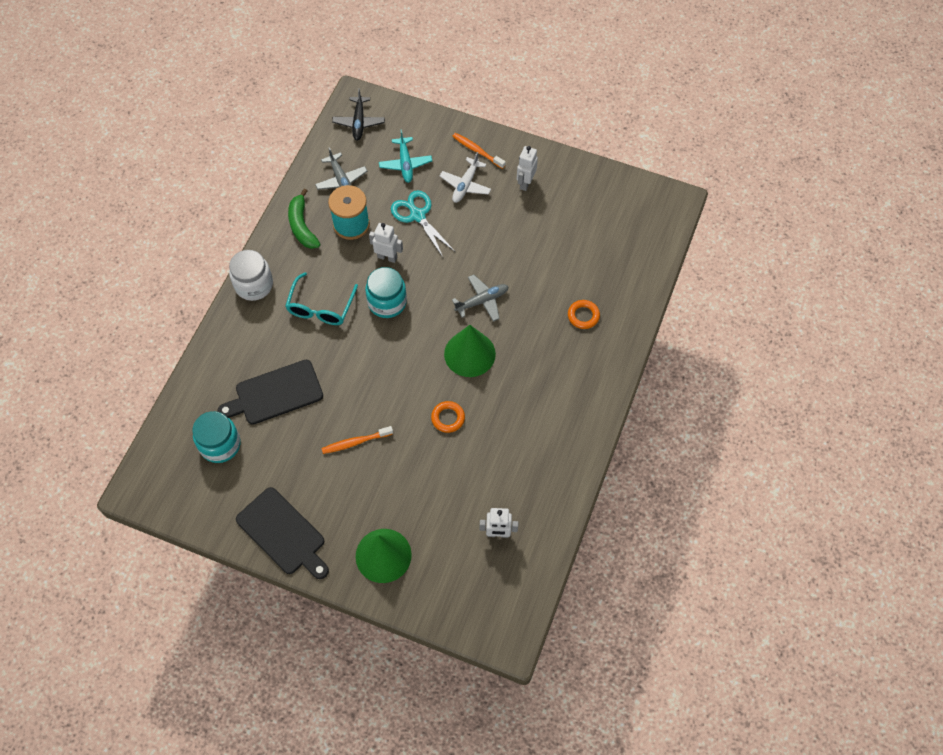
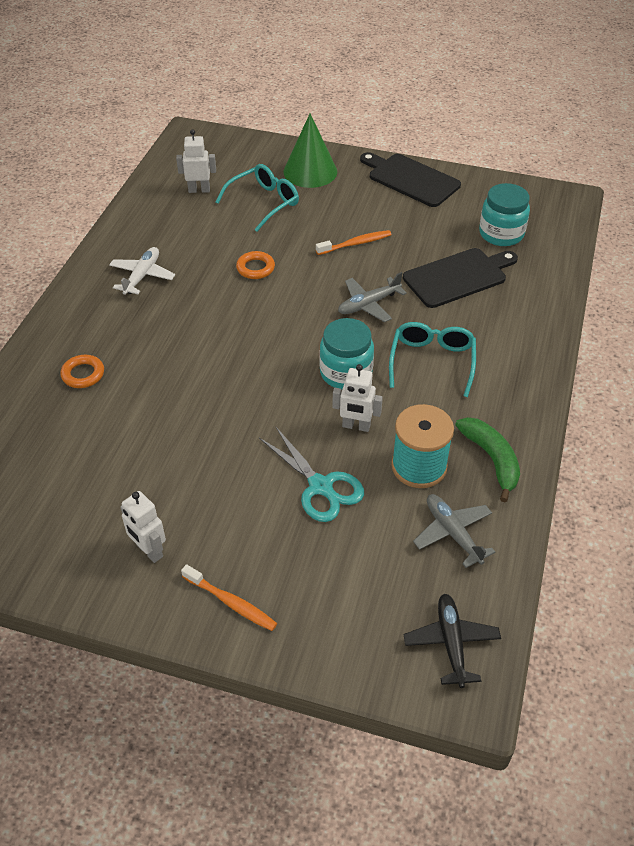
camera: 175 degrees right, 15 degrees down
white jar [229,250,273,301] -> none
turquoise plane [379,129,432,183] -> none
white plane [440,152,491,203] -> white plane moved to [109,247,175,295]
green cone [444,325,496,377] -> none
grey plane [452,275,509,322] -> grey plane moved to [338,272,407,322]
white robot [517,146,538,191] -> white robot turned 120 degrees clockwise [120,491,166,563]
none -> turquoise glasses [216,164,299,232]

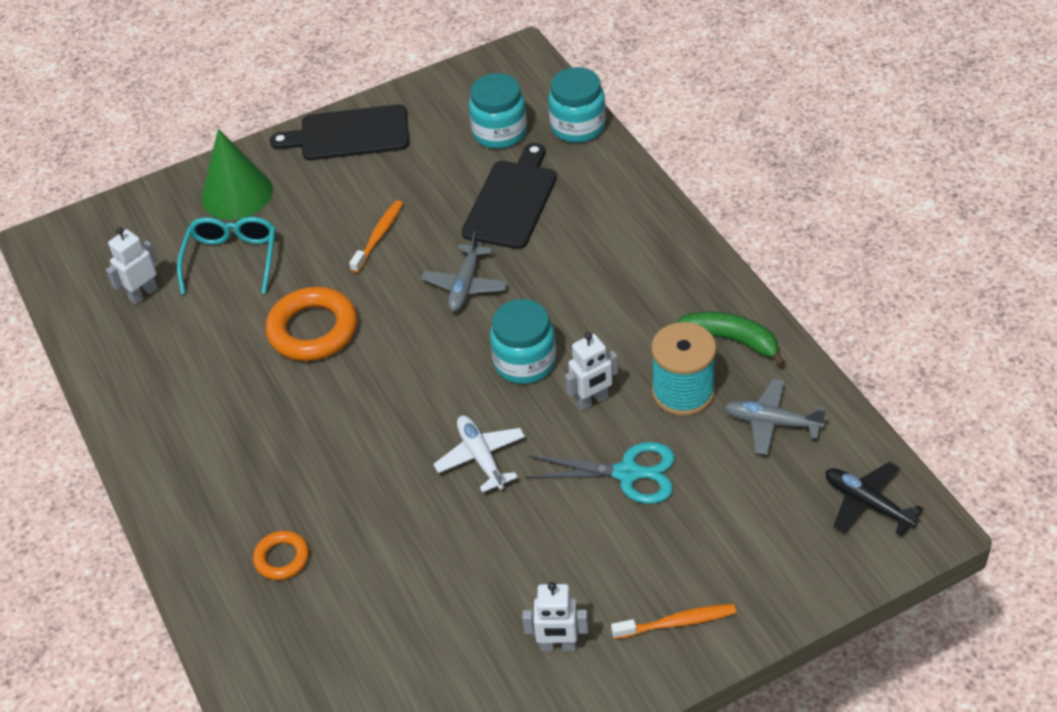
camera: 40 degrees left, 0 degrees up
white plane [109,247,175,295] -> white plane moved to [433,415,525,493]
orange ring [236,251,275,279] -> orange ring [265,287,358,361], size x1.84
turquoise glasses [389,322,476,397] -> none
none -> turquoise jar [548,67,606,143]

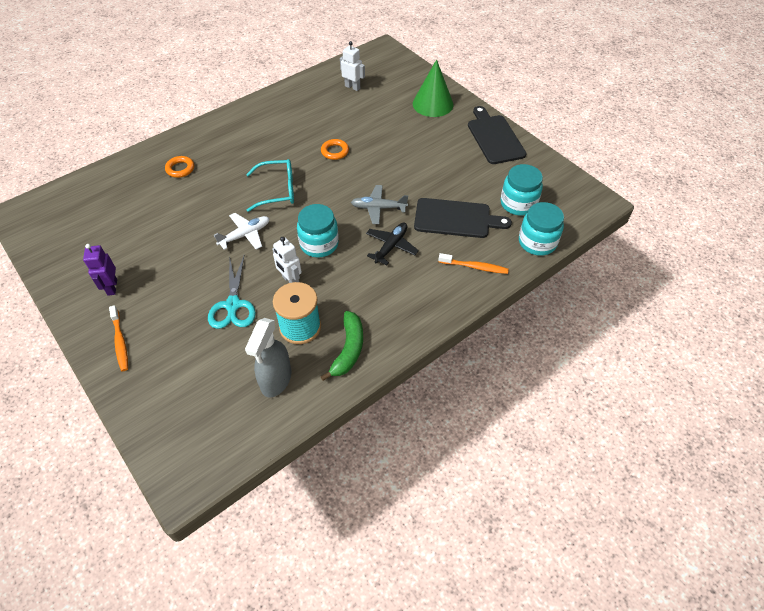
camera: 75 degrees right, 5 degrees up
turquoise glasses [177,217,276,294] -> turquoise glasses moved to [246,159,294,212]
orange ring [265,287,358,361] -> orange ring [321,139,349,160], size x0.54
orange toothbrush [349,200,403,273] -> orange toothbrush moved to [438,253,509,274]
white robot [522,582,588,651] -> purple robot [83,244,117,296]
grey plane [724,379,826,455] -> grey spray bottle [245,318,291,398]
black plane [826,462,923,536] -> black plane moved to [366,222,419,265]

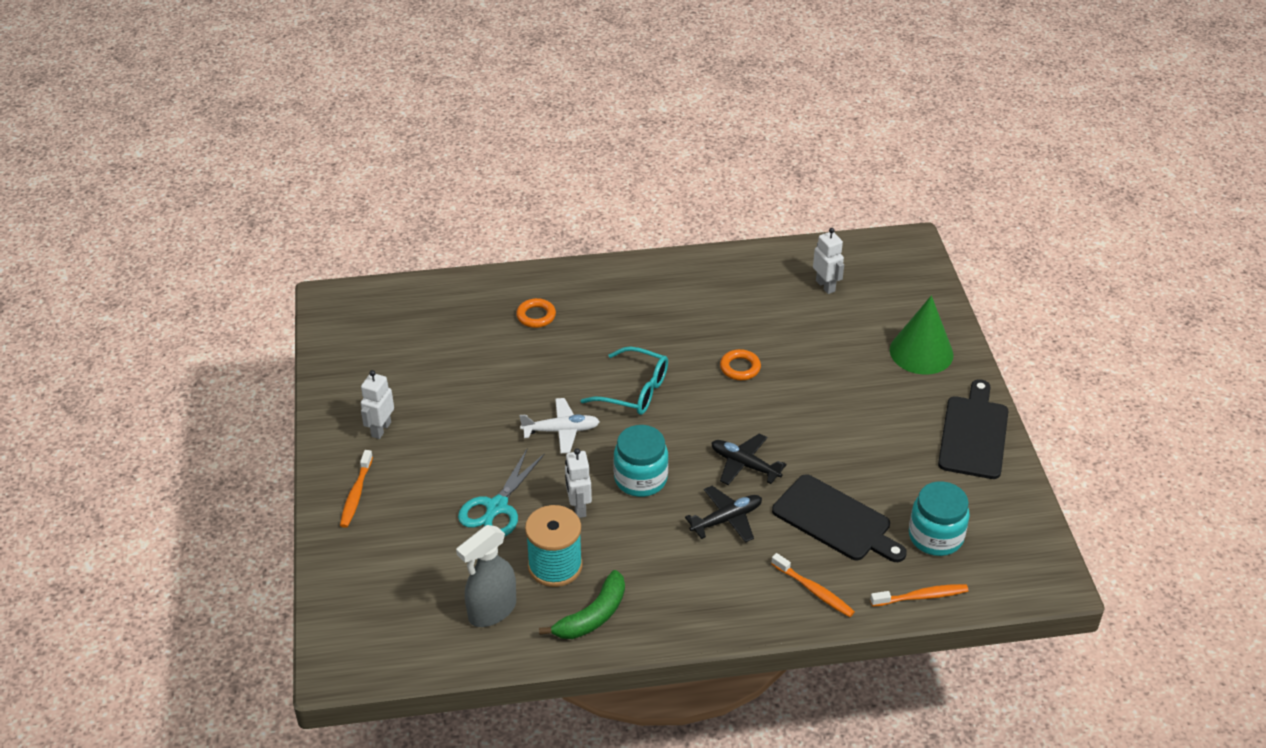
camera: 30 degrees right, 10 degrees down
purple robot [83,244,117,296] -> white robot [361,370,394,439]
grey plane [351,185,408,224] -> black plane [711,433,787,485]
turquoise jar [519,202,564,256] -> orange toothbrush [870,584,968,607]

